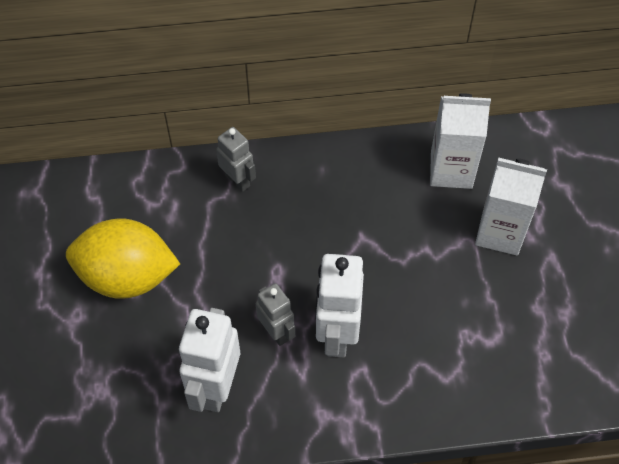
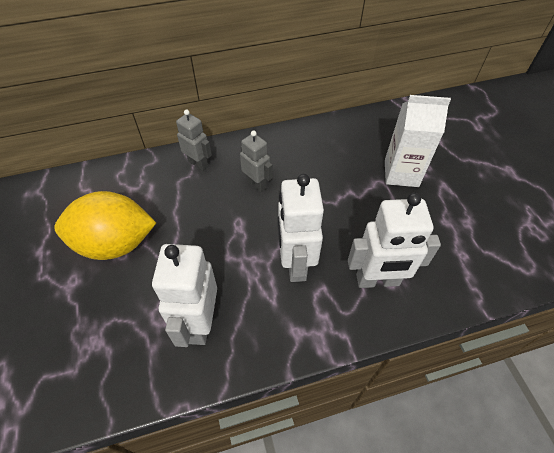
camera: 10 degrees left, 5 degrees down
grey robot [256,283,295,346] -> grey robot moved to [240,131,273,192]
white carton [430,93,491,189] -> none
none -> white robot [348,193,441,288]

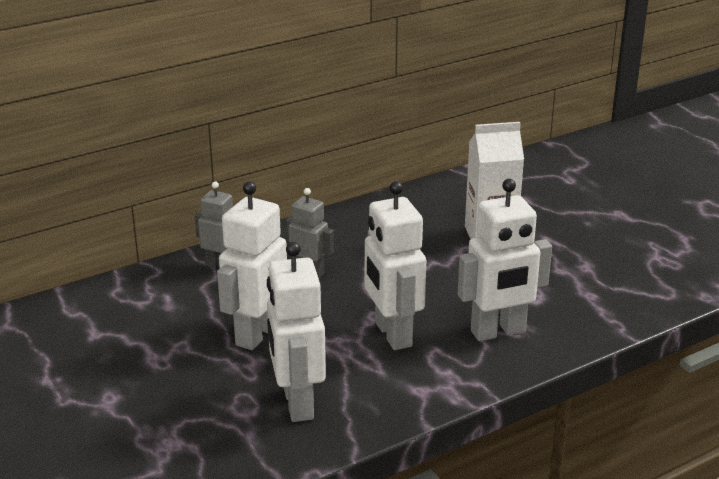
camera: 15 degrees left, 25 degrees down
yellow lemon [54,191,156,260] -> none
none -> white robot [217,181,287,350]

